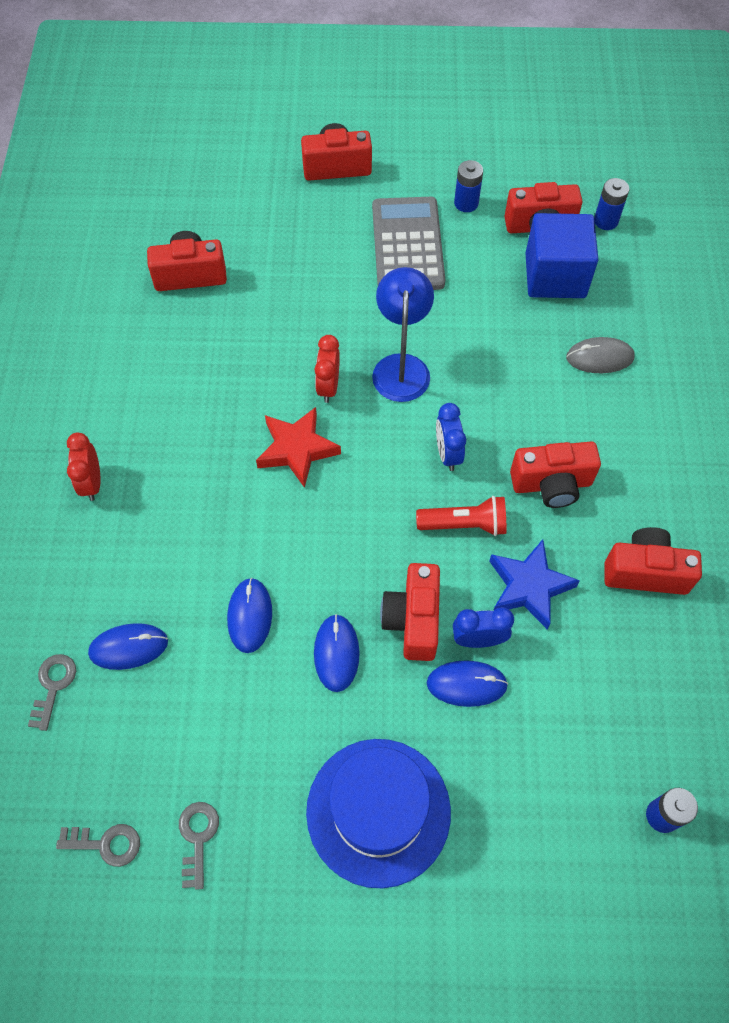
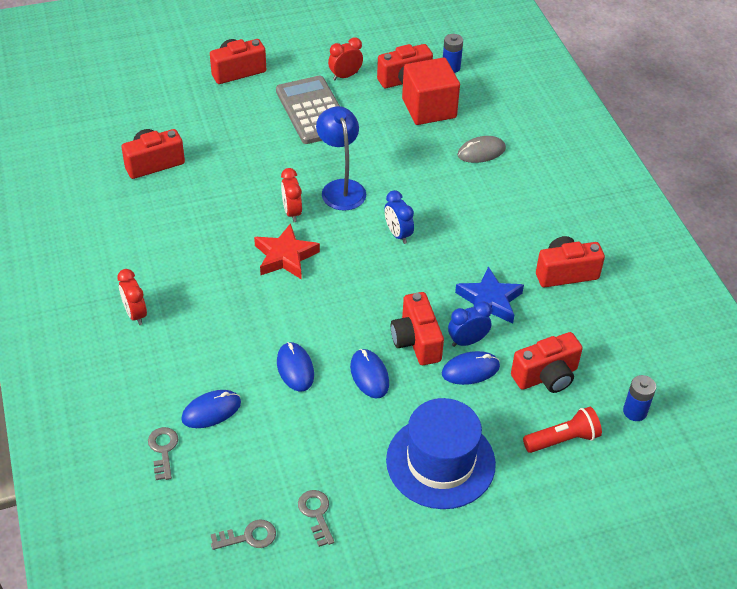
camera: 20 degrees left, 15 degrees down
red flashlight [416,496,506,536] -> red flashlight moved to [523,407,602,453]
blue battery [454,160,483,212] -> red clock [328,38,363,80]
red camera [510,442,601,508] -> red camera moved to [511,332,583,393]
blue cube [525,213,598,298] -> red cube [402,57,460,125]

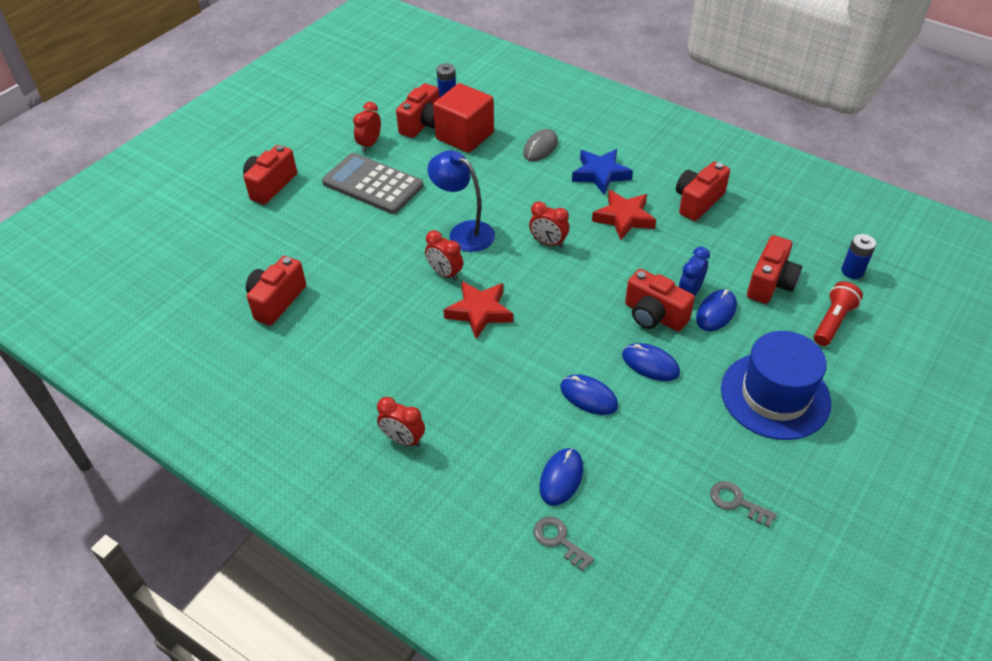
camera: 35 degrees left, 0 degrees up
grey key [211,520,276,550] -> none
blue clock [384,190,414,244] -> red clock [529,201,569,248]
blue star [455,266,524,324] -> blue star moved to [572,149,633,195]
none -> red star [592,190,656,240]

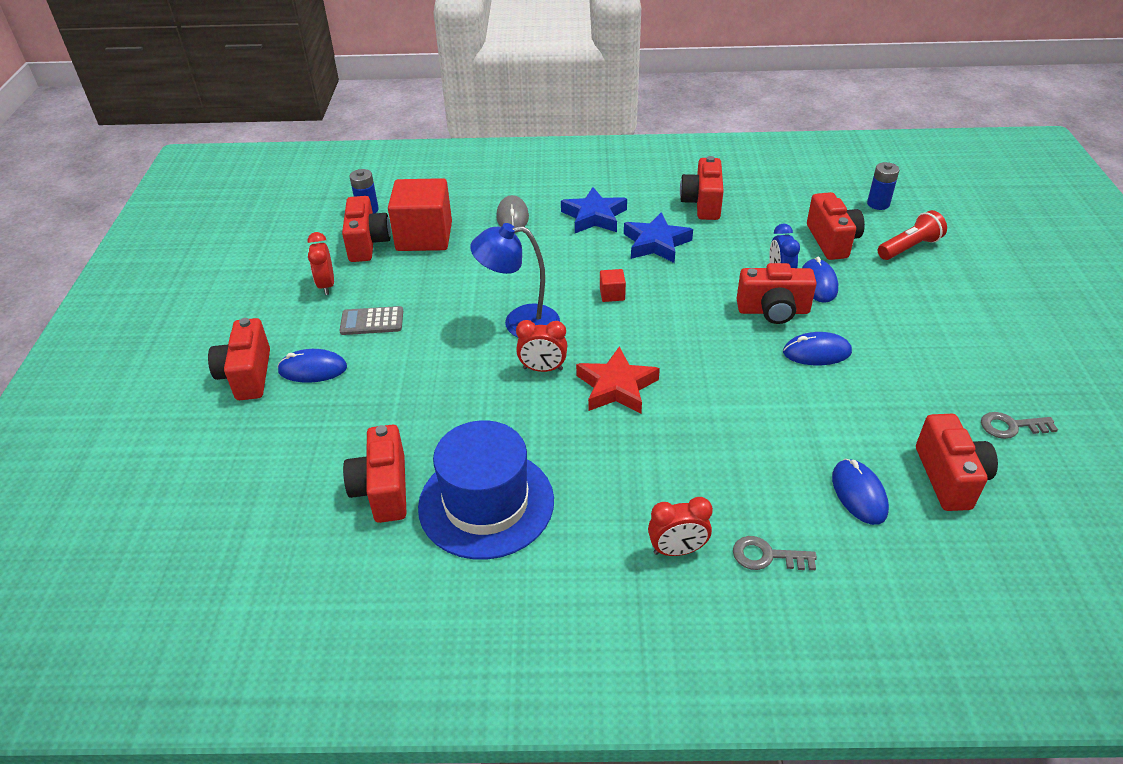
camera: 35 degrees left, 5 degrees down
grey calculator [322,153,423,214] -> grey calculator [339,306,403,335], size x0.53
red clock [529,201,569,248] -> red cube [600,269,626,302]
grey key [533,517,594,571] -> grey key moved to [733,536,817,570]
blue mouse [560,374,618,415] -> blue mouse moved to [277,349,347,383]
red star [592,190,656,240] -> blue star [624,212,693,263]
blue hat [721,331,831,440] -> blue hat moved to [418,420,554,560]
red flashlight [814,282,863,346] -> red flashlight turned 60 degrees clockwise [878,210,947,260]
none -> red camera [916,414,998,511]

